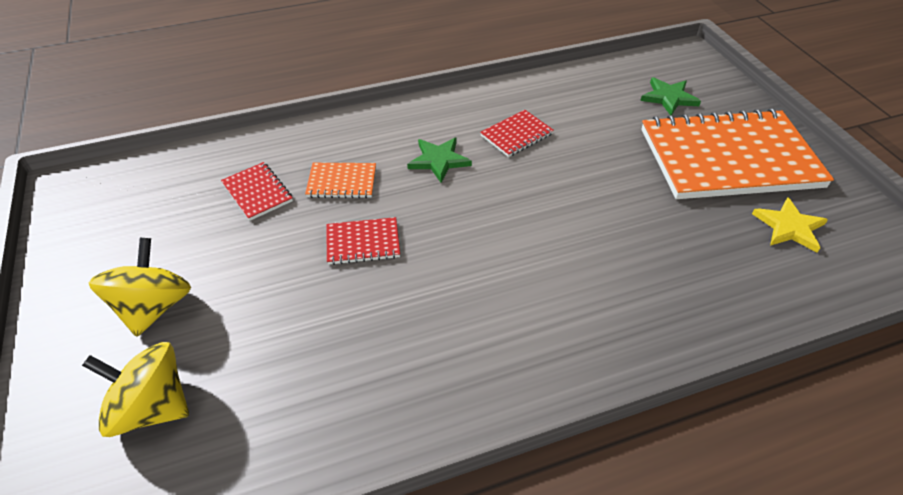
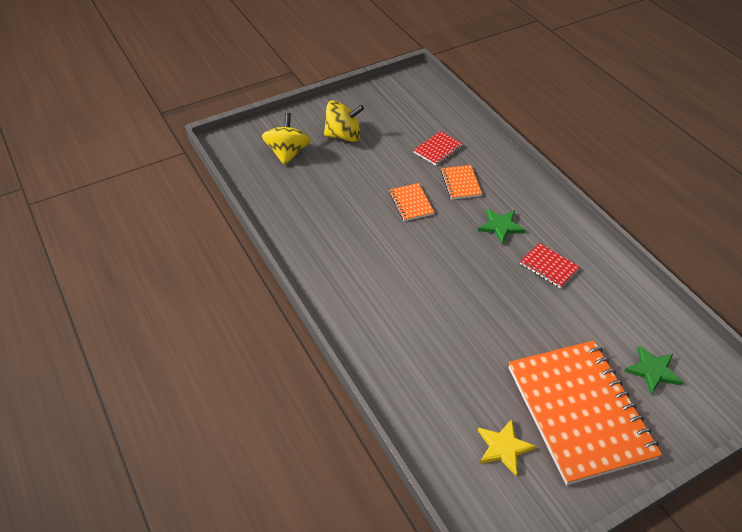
camera: 80 degrees right, 0 degrees up
red notebook [326,217,400,265] -> orange notebook [389,183,434,221]

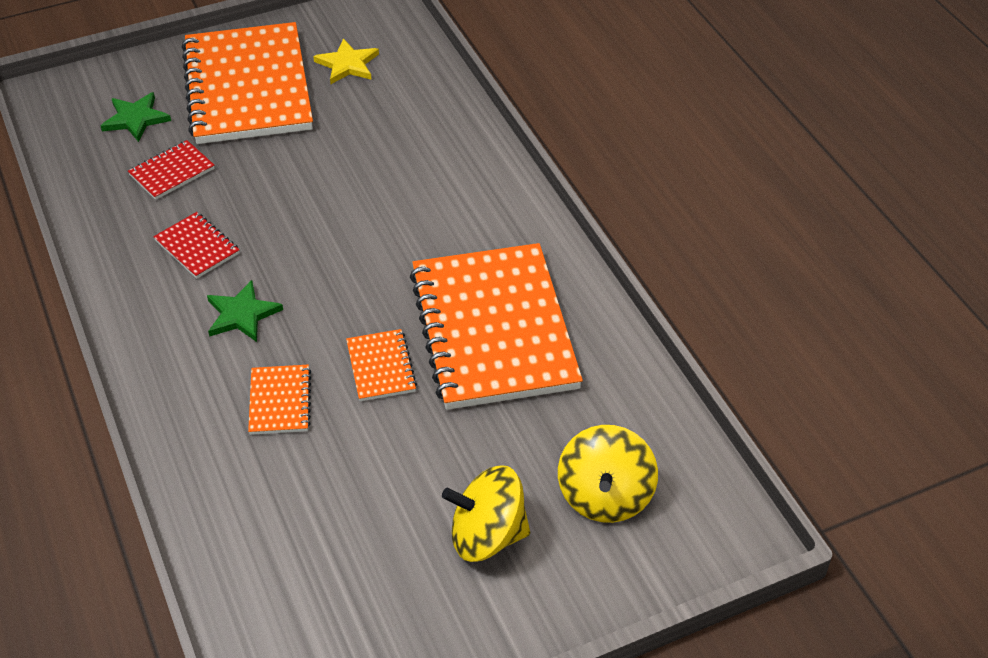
camera: 175 degrees left, 0 degrees up
red notebook [413,131,463,166] -> red notebook moved to [128,140,215,200]
none -> orange notebook [410,243,583,410]

